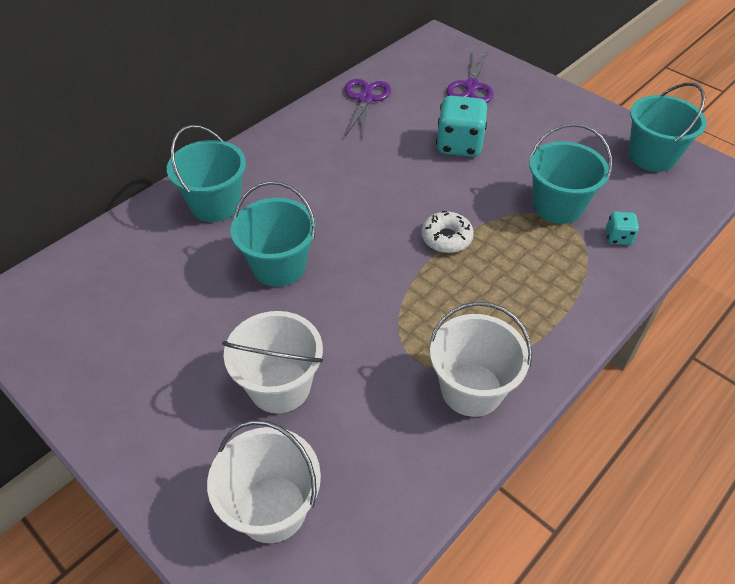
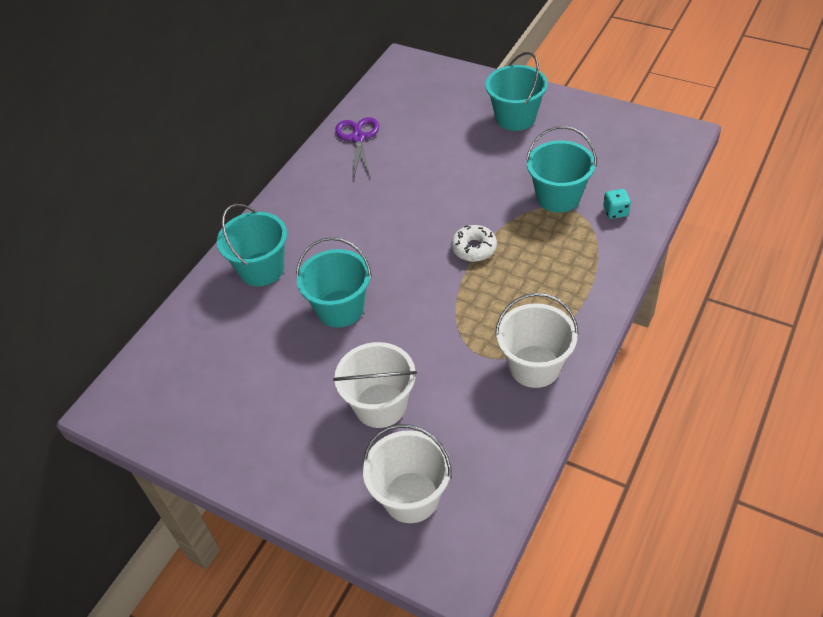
camera: 10 degrees left, 0 degrees up
turquoise dice [436,96,487,157] -> none
purple scissors [446,51,494,103] -> none
turquoise bucket [628,83,707,172] -> turquoise bucket moved to [485,52,548,131]

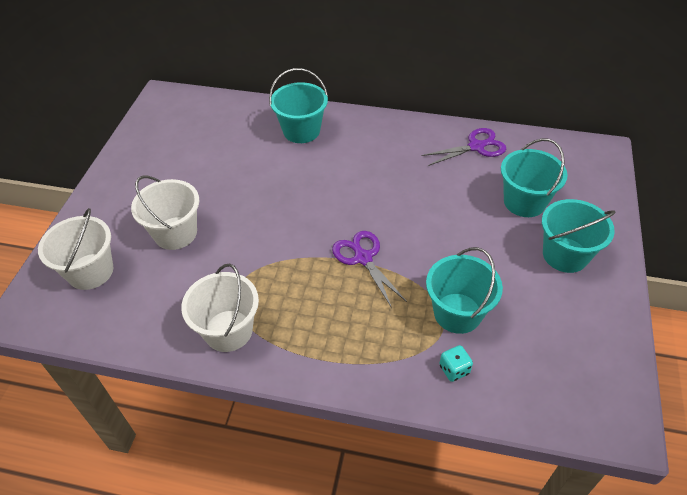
camera: 70 degrees right, 0 degrees up
turquoise bucket [296,237,372,328] -> turquoise bucket moved to [501,138,568,217]
white donut [451,225,497,262] -> purple scissors [332,231,407,308]

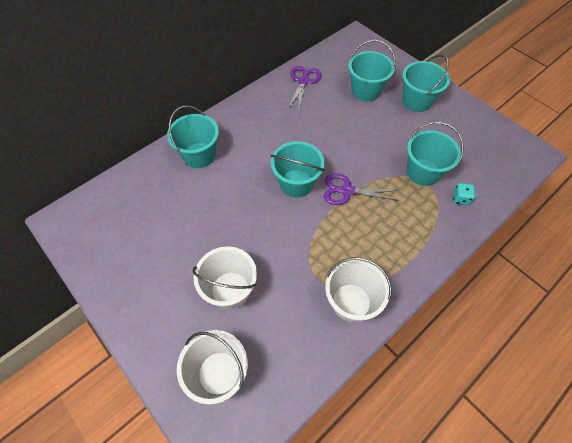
camera: 55 degrees left, 10 degrees up
none -> turquoise bucket [271,141,325,198]

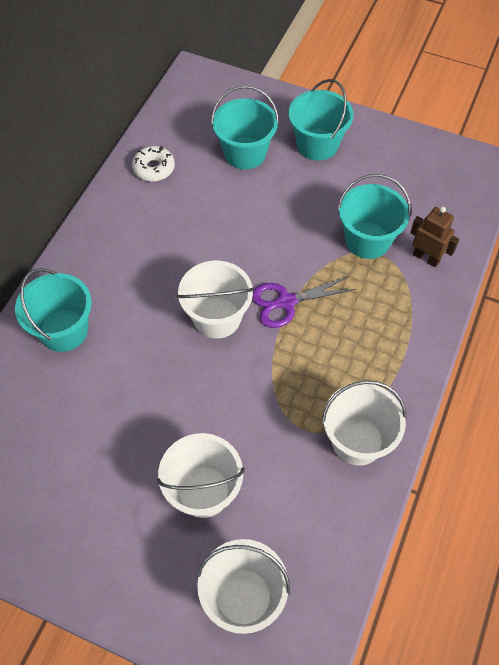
camera: 25 degrees left, 0 degrees up
turquoise bucket [271,141,325,198] -> white bucket [177,261,254,339]
purple scissors [288,66,322,109] -> white donut [132,146,175,182]
turquoise dice [453,183,475,205] -> brown robot [410,207,459,267]

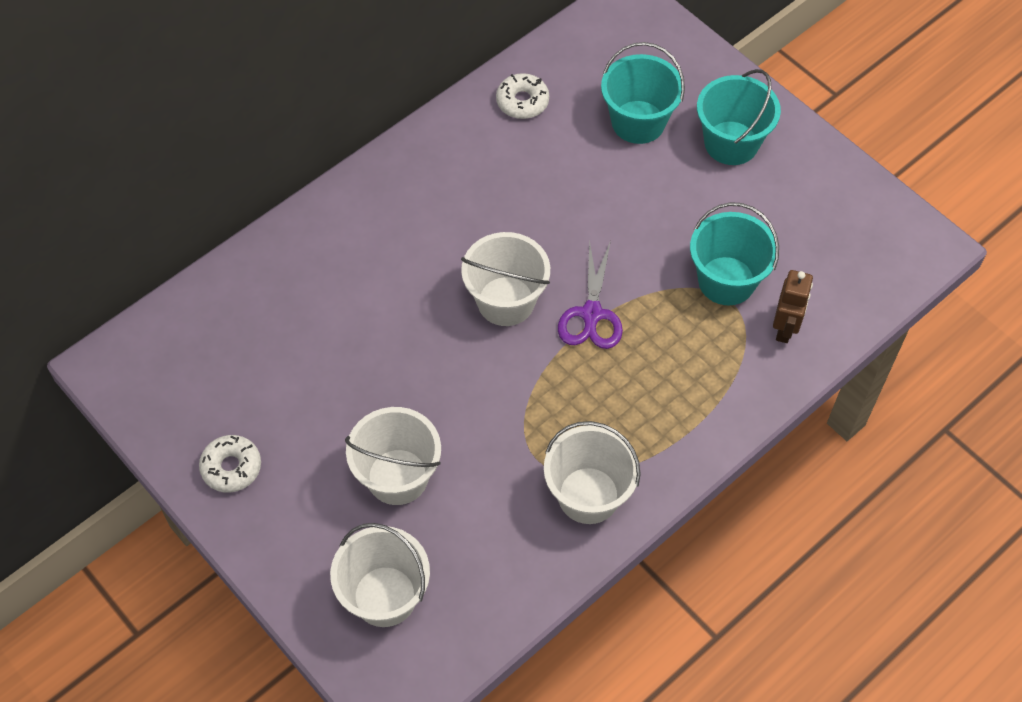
camera: 25 degrees right, 0 degrees up
turquoise bucket [15,268,92,352] -> none
purple scissors [252,276,356,328] -> purple scissors turned 90 degrees counterclockwise [558,240,623,349]
brown robot [410,207,459,267] -> brown robot turned 45 degrees clockwise [773,270,813,343]
none -> white donut [199,435,261,493]

